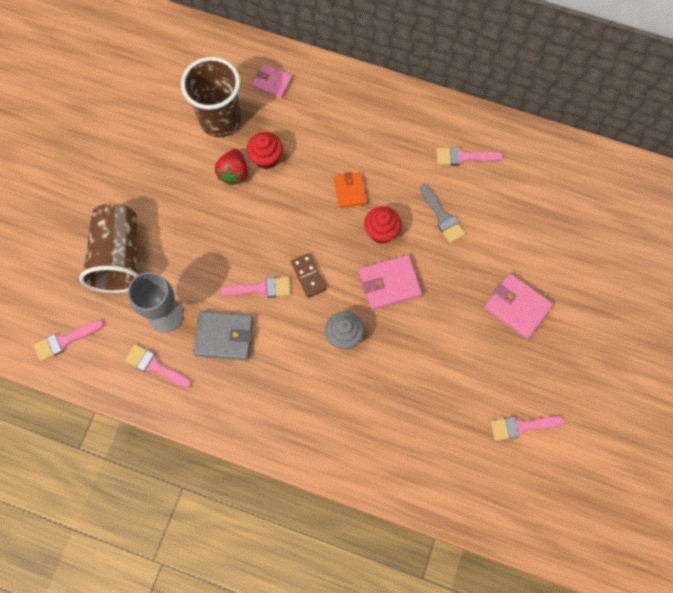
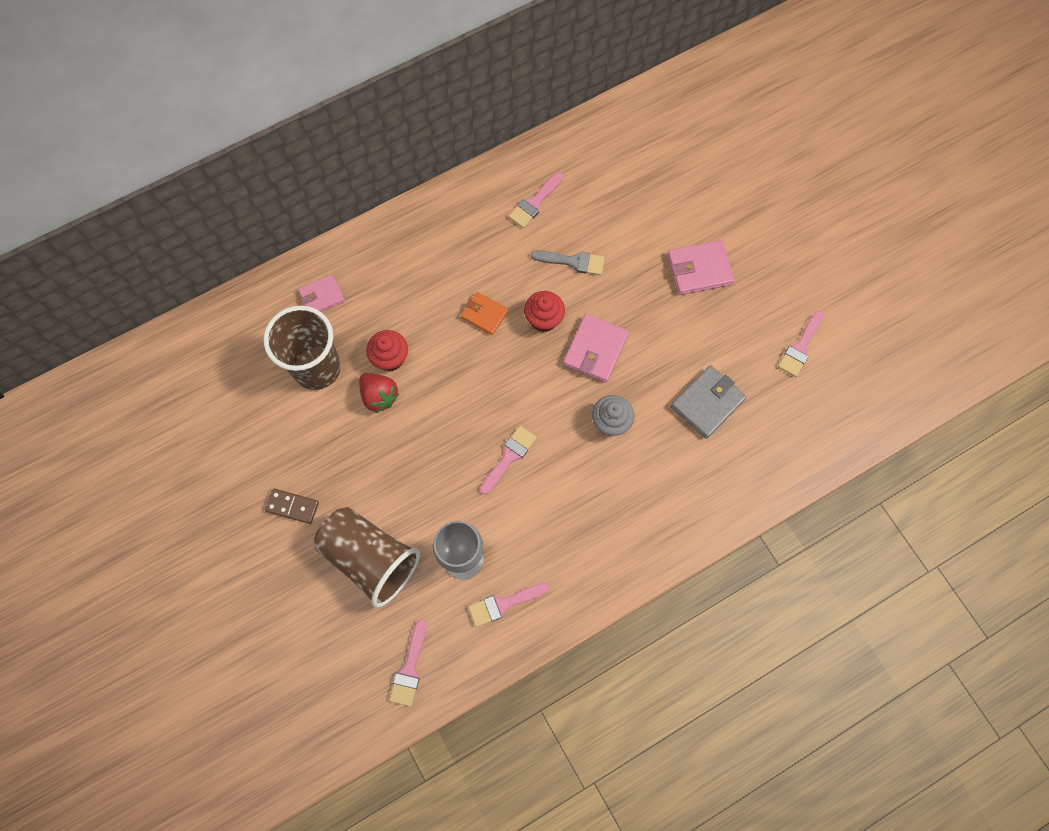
camera: 50 degrees left, 0 degrees up
grey wallet [193,311,253,360] -> grey wallet moved to [671,365,746,439]
brown domino [291,253,326,298] -> brown domino moved to [265,489,319,524]

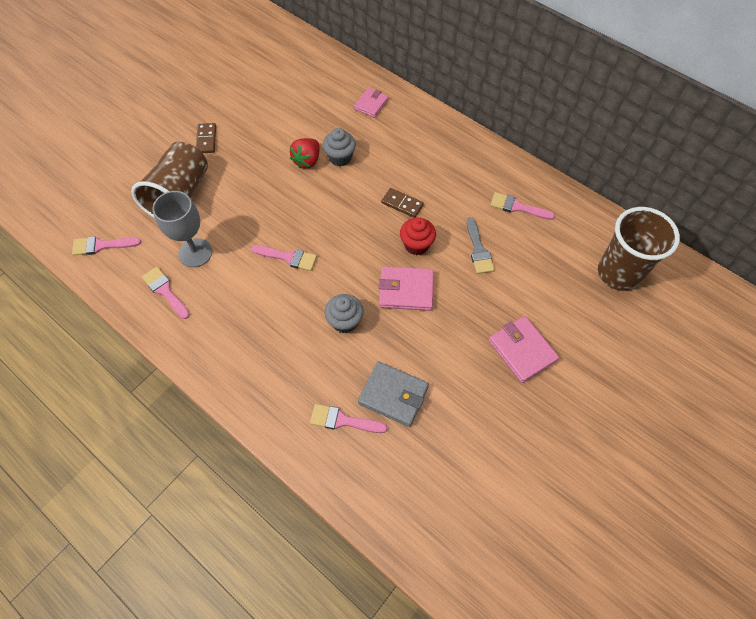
camera: 70 degrees right, 10 degrees down
brown cup [264,306,341,390] -> brown cup moved to [598,207,680,291]
pink wallet [299,274,345,312] -> pink wallet turned 75 degrees clockwise [354,88,388,118]
red cupcake [366,330,408,371] -> grey cupcake [323,128,356,167]
orange wallet [461,292,508,335] -> brown domino [381,188,424,218]
pink brush [778,311,824,377] -> pink brush moved to [310,404,387,433]

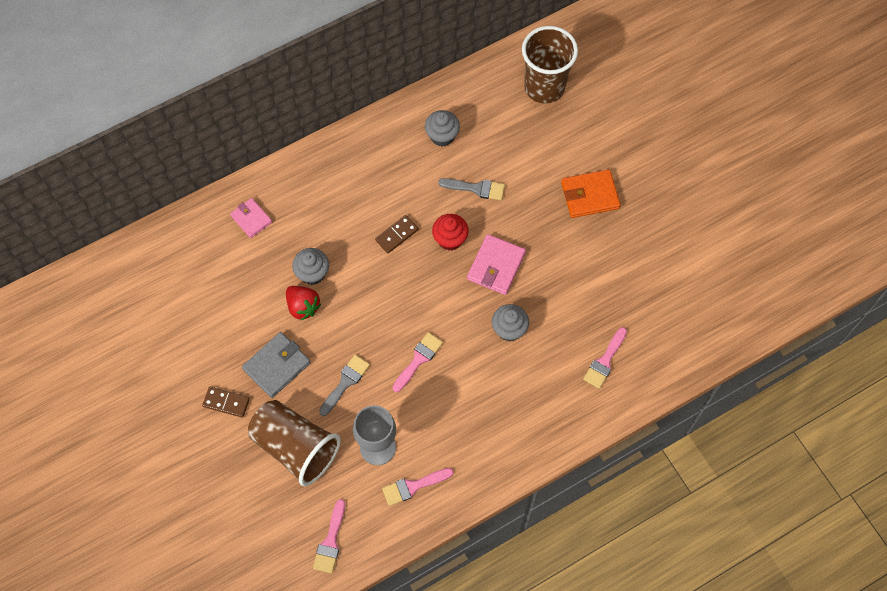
camera: 70 degrees left, 5 degrees up
grey wallet [358,361,429,427] -> grey wallet moved to [242,332,311,398]
pink wallet [489,316,559,383] -> orange wallet [561,169,621,218]
pink brush [490,192,555,220] -> grey cupcake [425,110,460,147]
none -> grey brush [319,355,370,416]

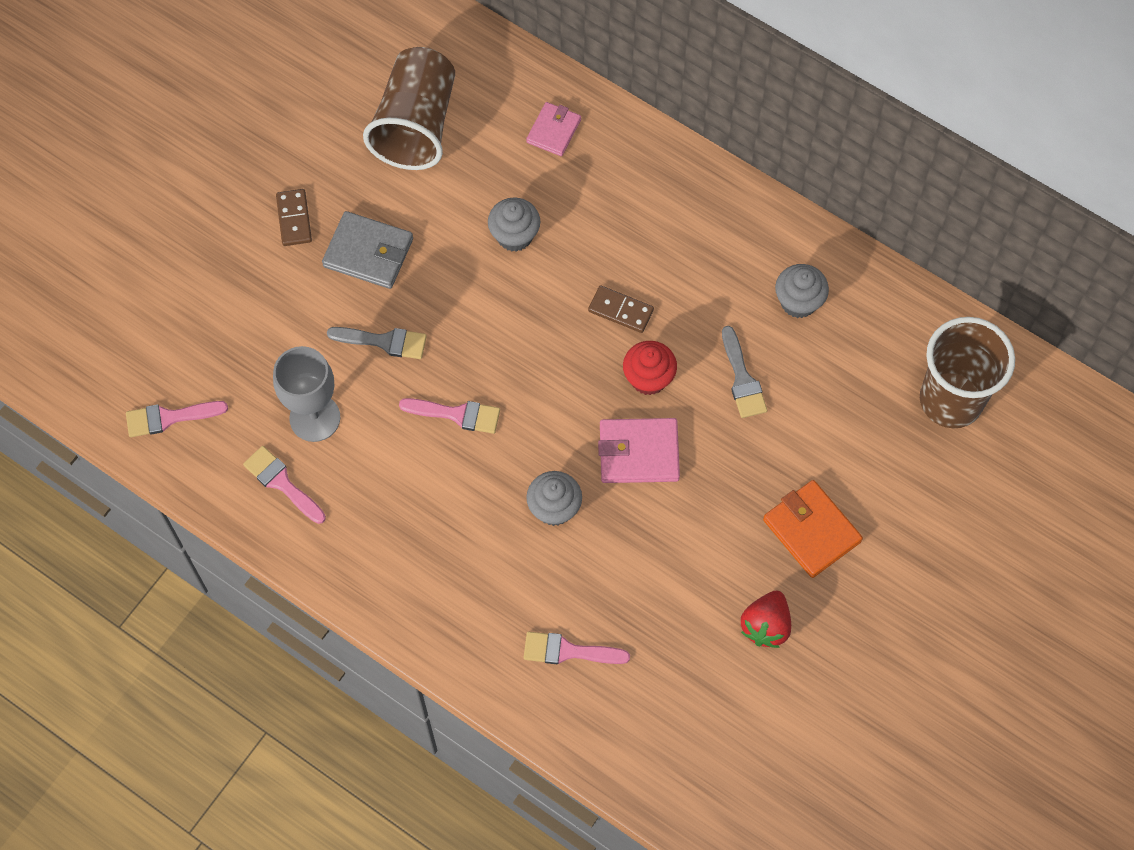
camera: 65 degrees right, 0 degrees up
brown cup [248,400,340,486] -> brown cup moved to [363,47,455,170]
red strawberry [286,286,321,321] -> red strawberry moved to [741,590,791,648]

